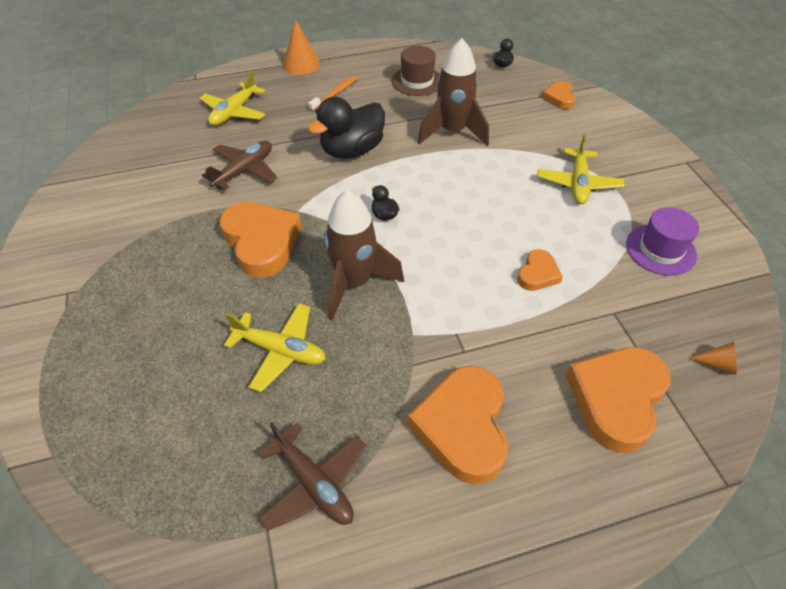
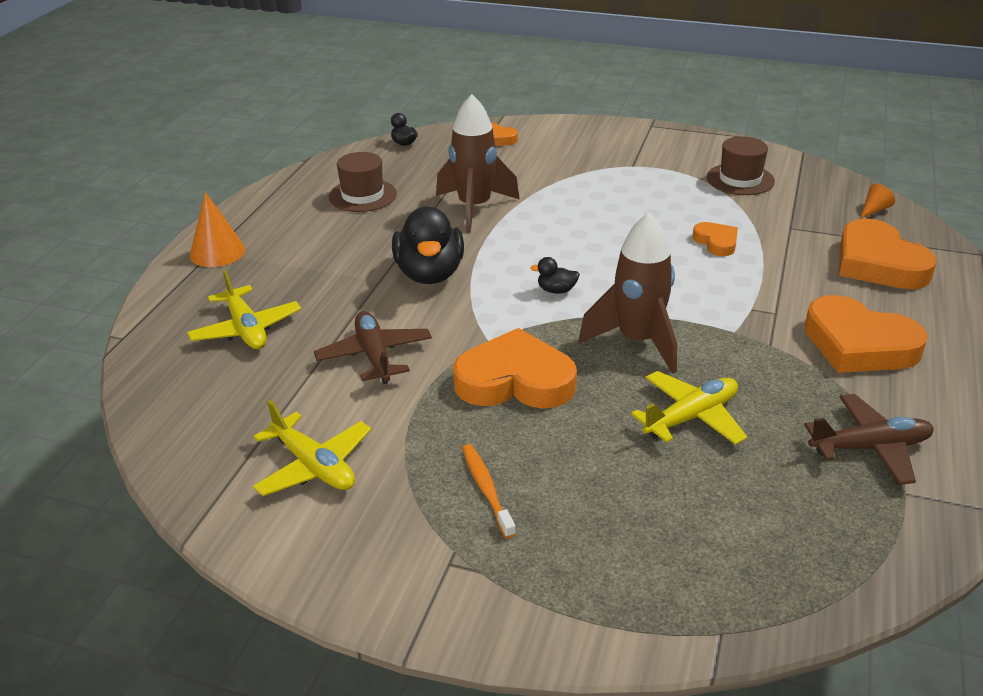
camera: 55 degrees left, 15 degrees down
orange toothbrush [308,76,358,111] -> orange toothbrush moved to [462,444,516,539]
yellow plane [537,134,624,204] -> yellow plane moved to [253,400,371,496]
purple hat [626,207,699,276] -> brown hat [706,136,775,195]

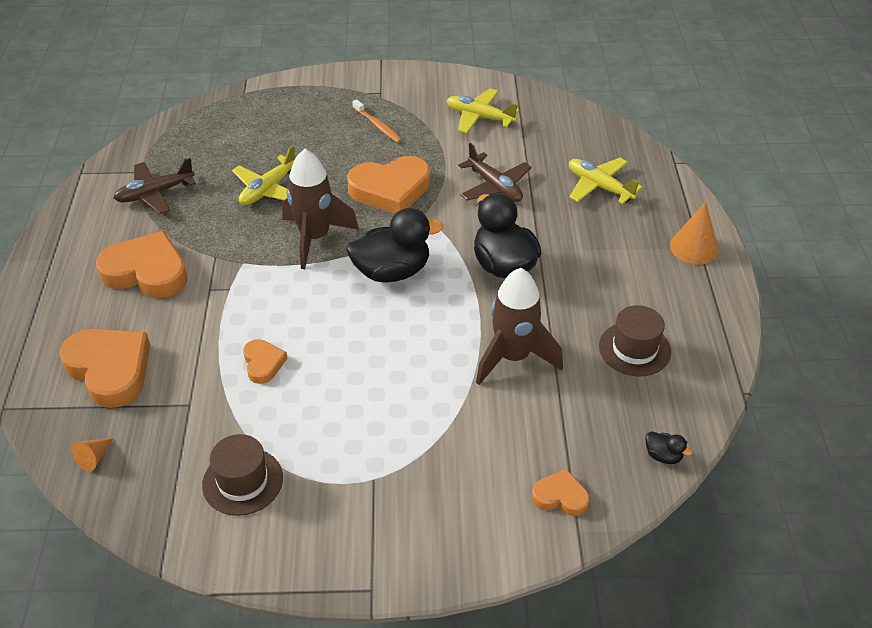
camera: 160 degrees right, 10 degrees up
black duck [530,257,580,294] -> black duck [346,208,444,283], size x2.34
orange heart [693,222,738,256] -> orange heart turned 150 degrees counterclockwise [243,339,288,384]

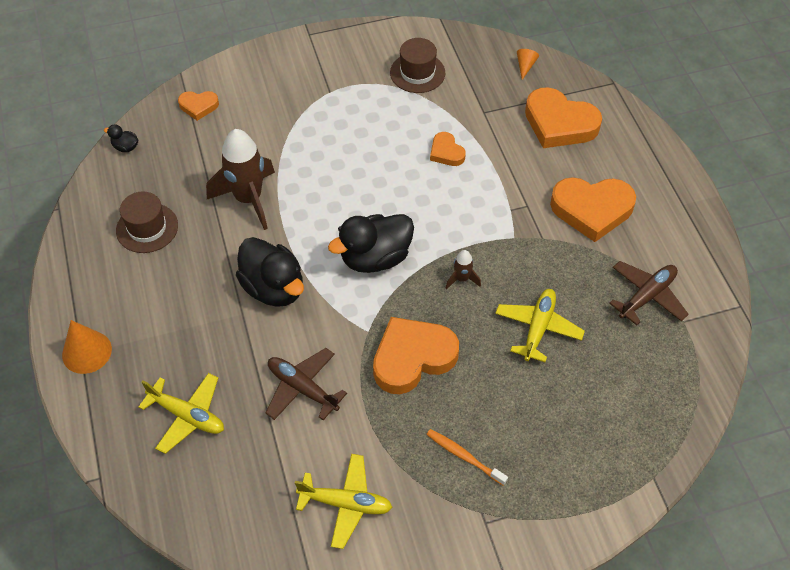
camera: 165 degrees right, 10 degrees up
brown rocket [282,149,359,269] -> brown rocket [446,250,481,289], size x0.45

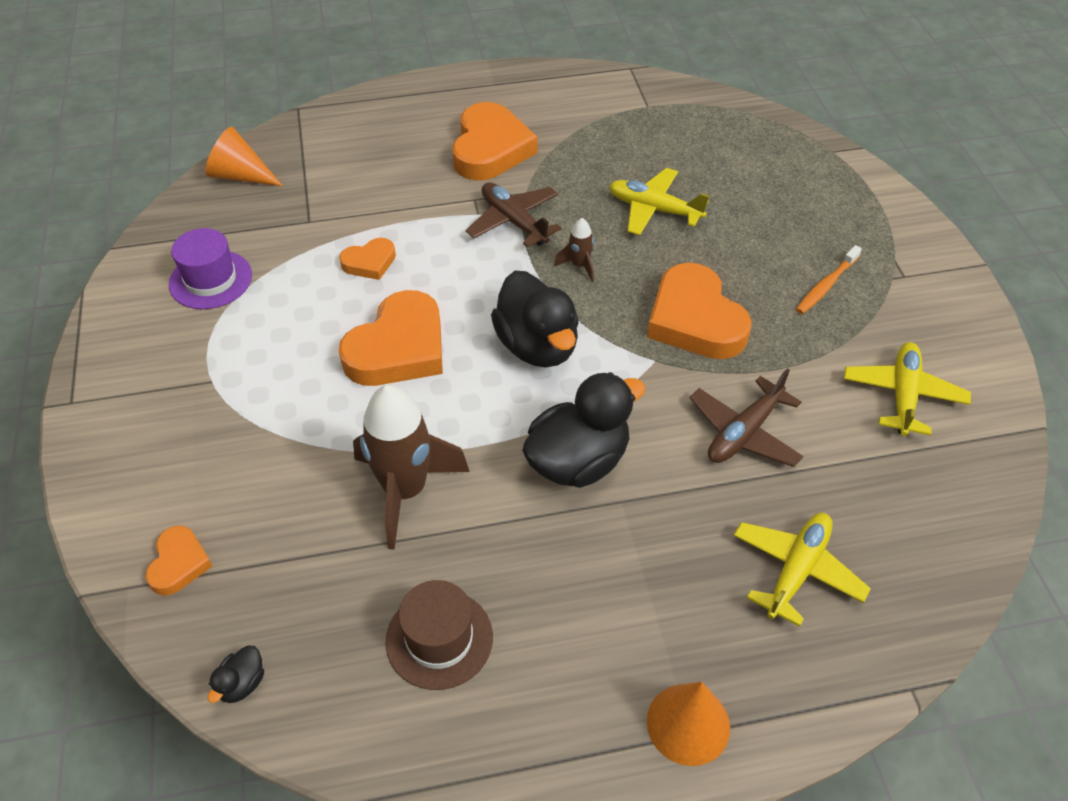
camera: 85 degrees left, 5 degrees down
brown hat [390,38,445,93] -> purple hat [169,228,252,309]
orange cone [517,49,539,80] -> orange cone [205,127,283,186], size x1.78
orange heart [525,87,602,148] -> orange heart moved to [339,290,443,386]
brown plane [609,261,689,325] -> brown plane moved to [466,182,562,248]

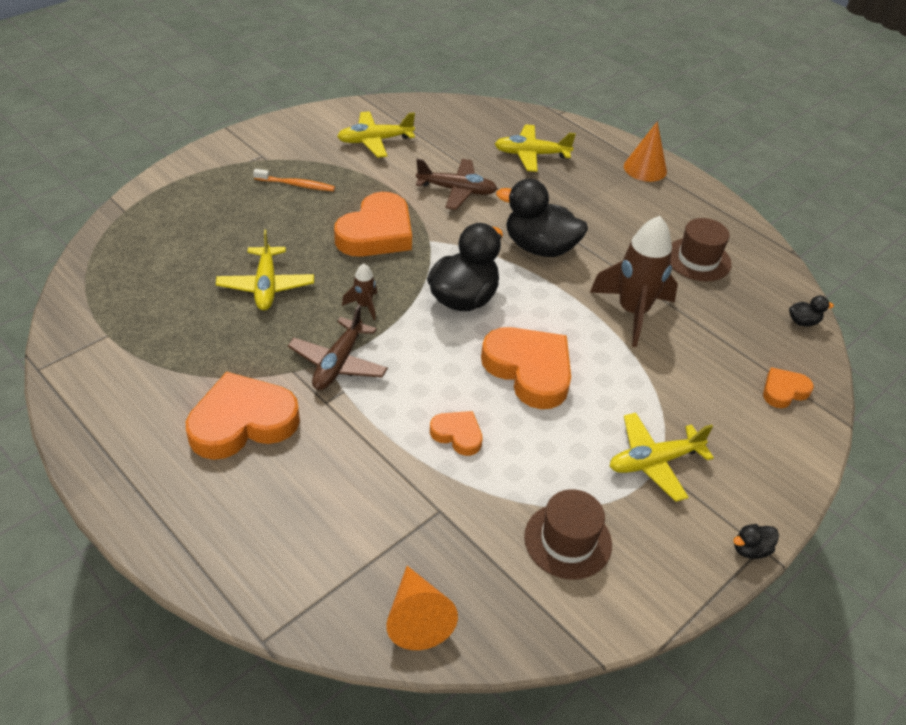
camera: 125 degrees left, 5 degrees down
purple hat [169,228,252,309] -> brown hat [524,489,612,579]
orange heart [339,290,443,386] -> orange heart turned 45 degrees clockwise [481,327,571,409]
none -> yellow plane [610,413,714,502]
none -> black duck [733,524,779,559]

